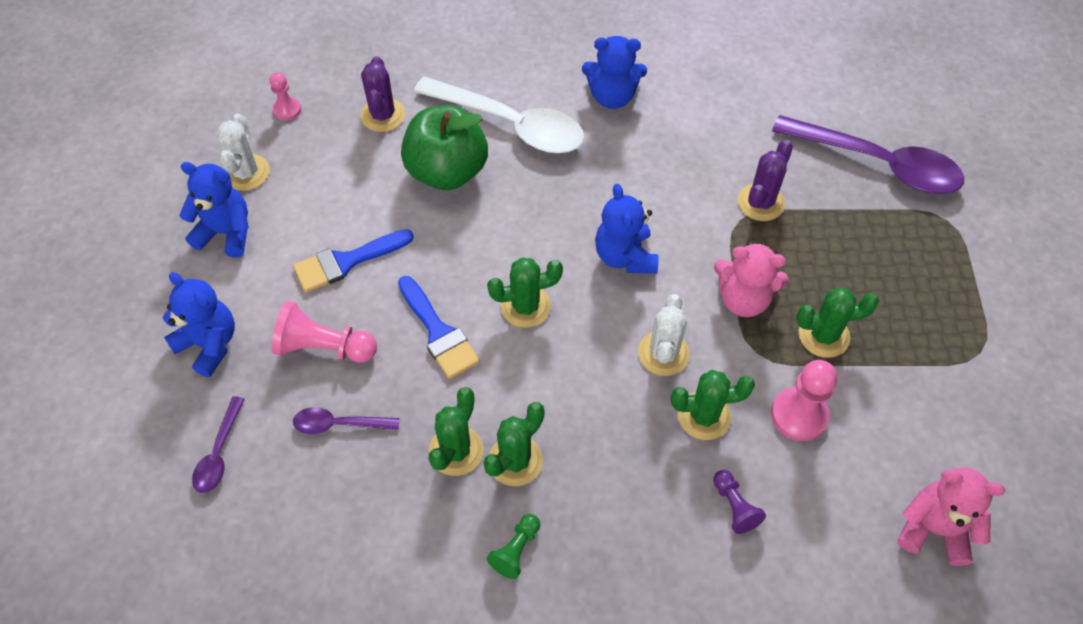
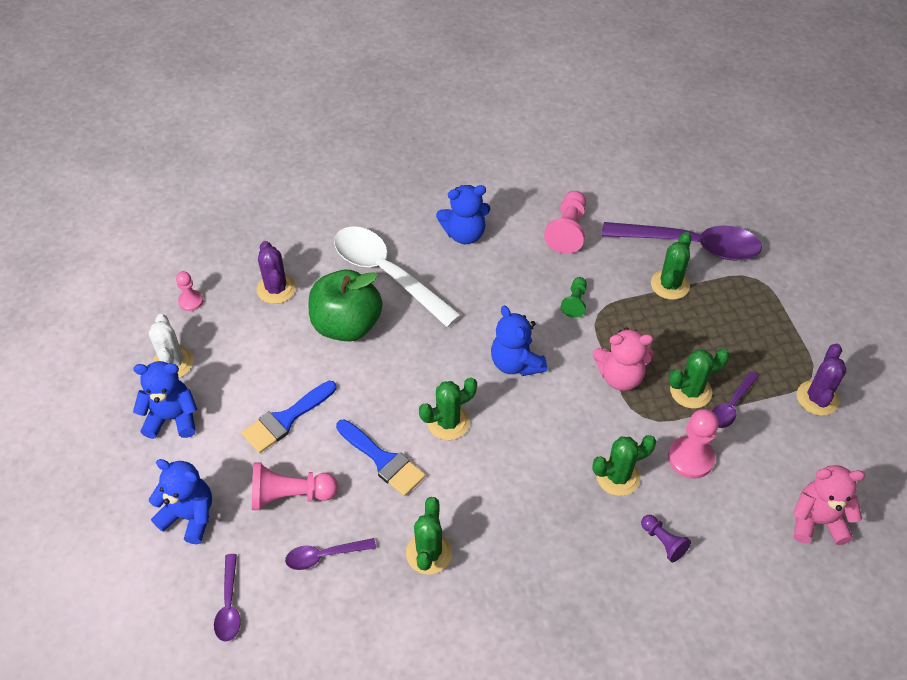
camera: 15 degrees left, 5 degrees down
white spoon [414,76,584,153] -> white spoon turned 150 degrees counterclockwise [334,226,461,327]
green cactus [483,402,545,486] -> green cactus moved to [651,232,692,300]
green pawn [487,514,540,579] -> green pawn moved to [561,277,587,318]
white cactus [638,294,690,376] -> none
purple cactus [738,140,793,221] -> purple cactus moved to [797,343,847,416]
none -> pink pawn [544,191,586,254]
none -> purple spoon [712,371,759,428]

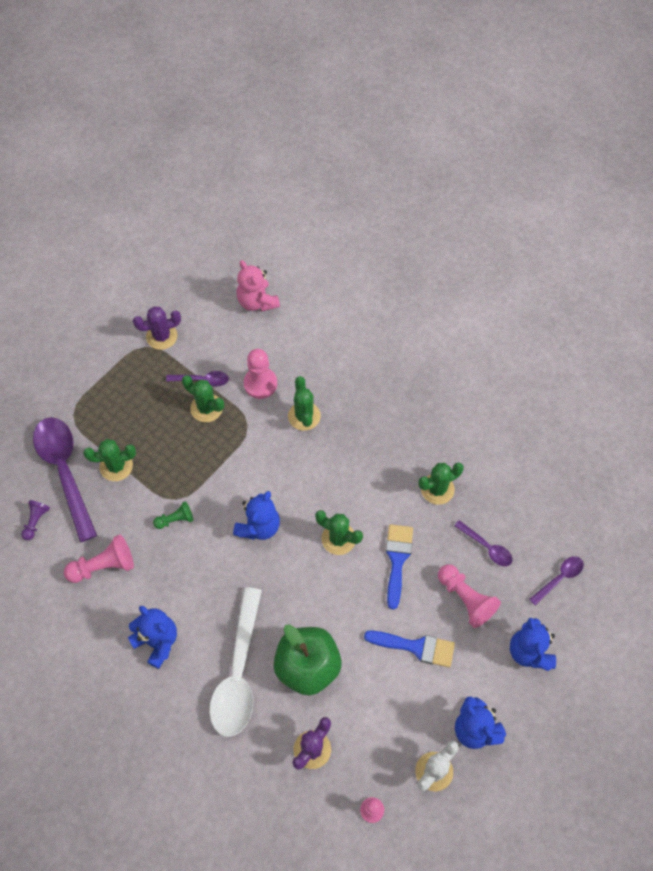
camera: 125 degrees left, 10 degrees up
green cactus [592,435,656,496] -> green cactus turned 45 degrees clockwise [288,376,321,431]
pink teddy bear [593,328,654,391] -> none
purple pawn [641,515,691,562] -> purple pawn moved to [21,500,50,540]

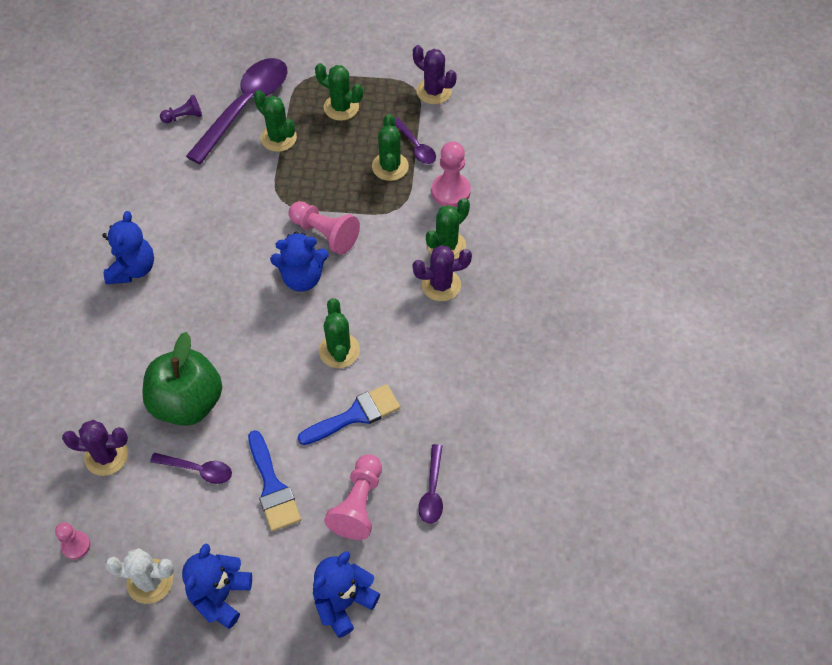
camera: 55 degrees right, 5 degrees down
pink pawn [64,535,134,583] -> pink pawn moved to [289,201,360,255]
green pawn [153,501,193,529] -> none
white spoon [209,587,262,737] -> none
pink teddy bear [237,260,280,312] -> none
green cactus [418,463,464,505] -> green cactus moved to [315,63,363,121]
purple spoon [529,556,584,605] -> purple spoon moved to [150,453,232,484]
none -> purple cactus [413,245,472,301]

